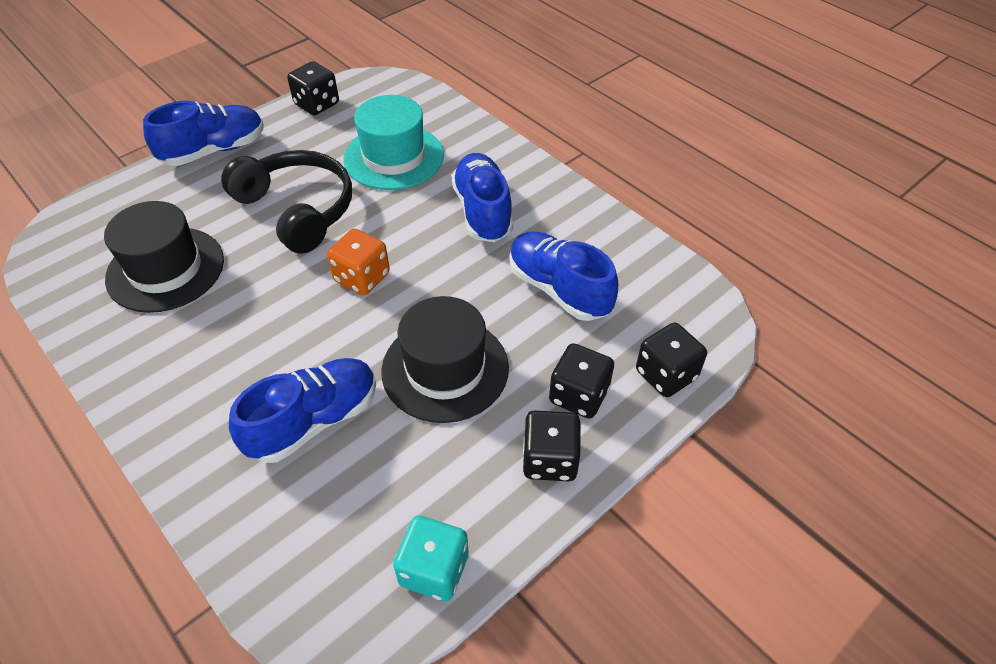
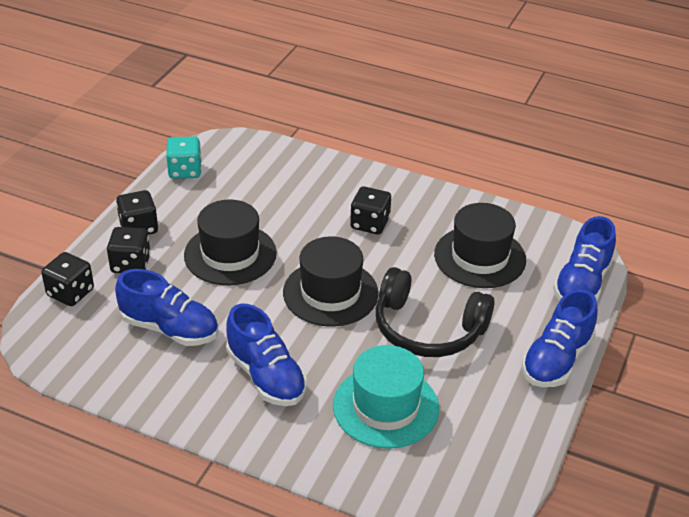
camera: 155 degrees right, 10 degrees down
blue shoe [229,358,376,463] -> blue shoe moved to [553,216,616,301]
black dice [287,61,339,115] -> black dice moved to [350,186,391,234]
orange dice [327,229,390,295] -> black hat [283,237,379,327]

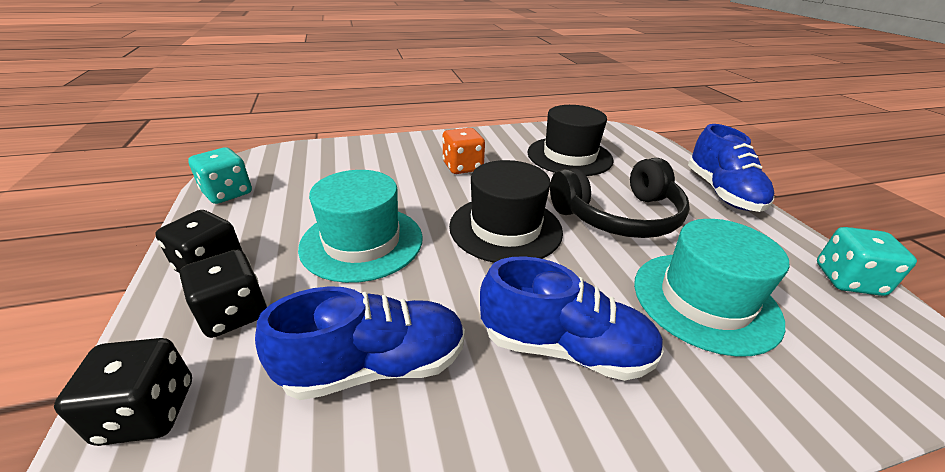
camera: 40 degrees left, 5 degrees down
black hat [184,200,277,285] -> turquoise hat [298,170,423,283]
black dice [350,186,391,234] -> orange dice [442,128,485,174]
blue shoe [553,216,616,301] -> none
none -> turquoise dice [817,227,917,296]

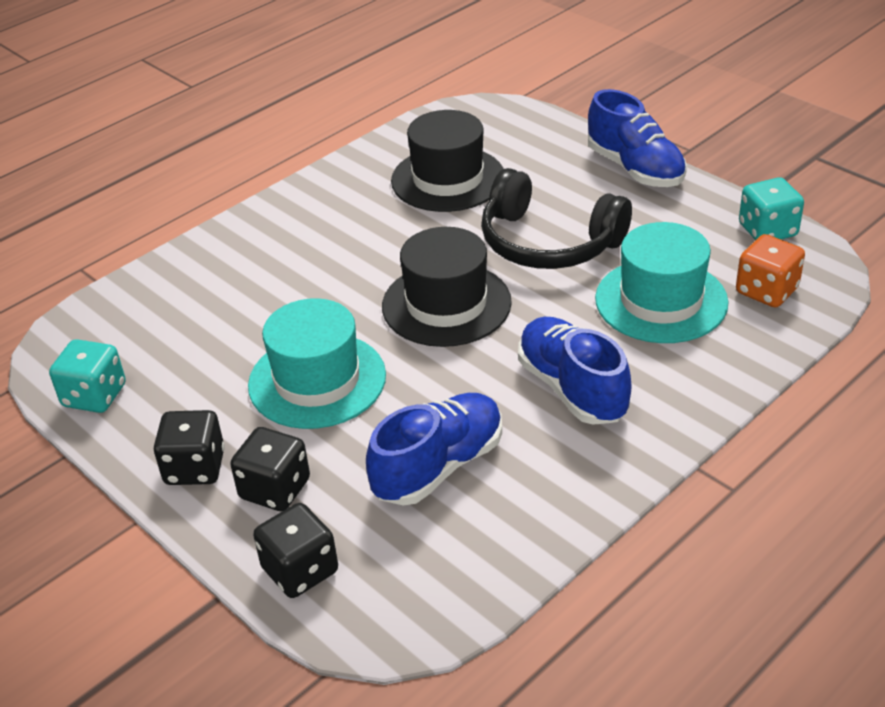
camera: 25 degrees left, 5 degrees up
orange dice [442,128,485,174] -> orange dice moved to [736,234,805,308]
blue shoe [480,256,664,381] -> blue shoe turned 105 degrees counterclockwise [518,317,631,425]
black headphones [550,158,690,238] -> black headphones turned 75 degrees clockwise [481,168,632,269]

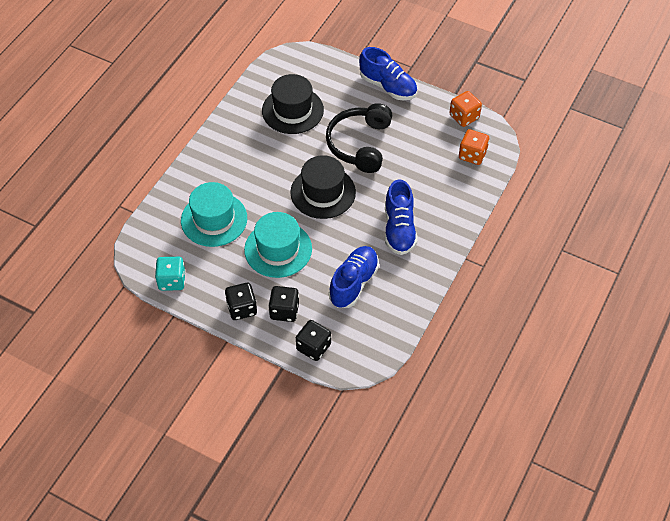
camera: 20 degrees left, 15 degrees up
black headphones [481,168,632,269] -> black headphones turned 90 degrees clockwise [326,103,392,173]
blue shoe [518,317,631,425] -> blue shoe turned 135 degrees counterclockwise [385,179,417,255]
turquoise hat [595,222,728,343] -> turquoise hat moved to [181,182,247,247]
turquoise dice [739,177,804,240] -> orange dice [449,91,482,127]

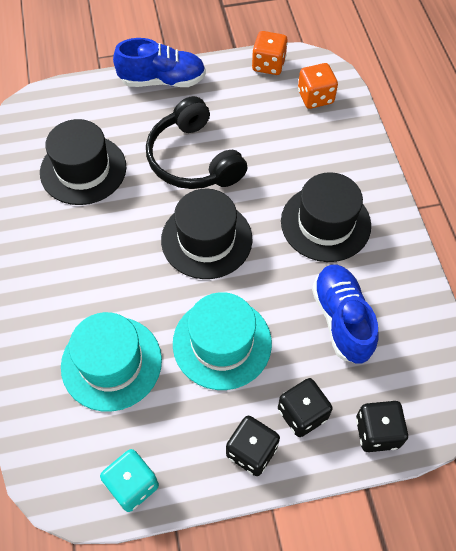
camera: 40 degrees left, 5 degrees up
blue shoe [385,179,417,255] -> black hat [281,172,371,262]

